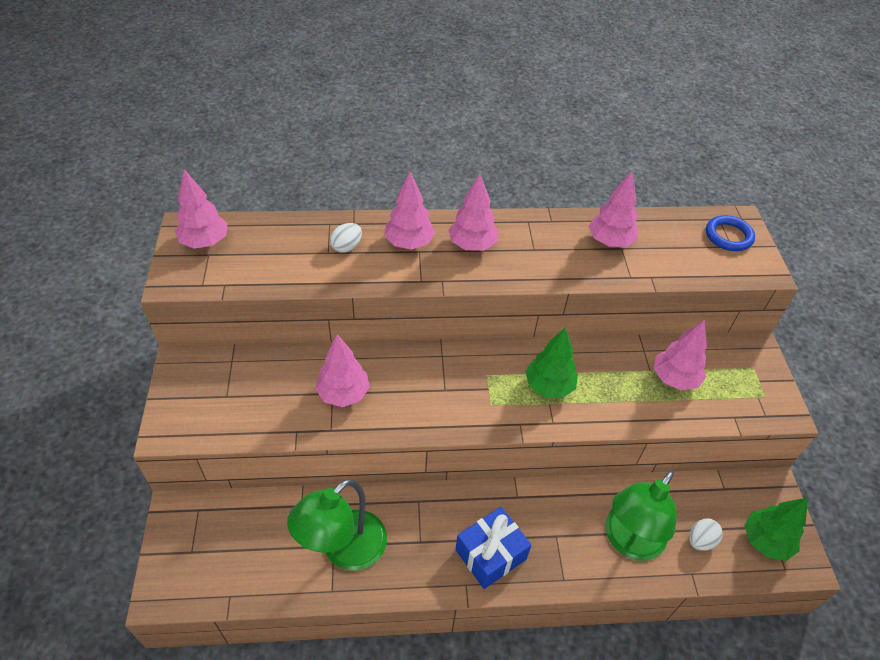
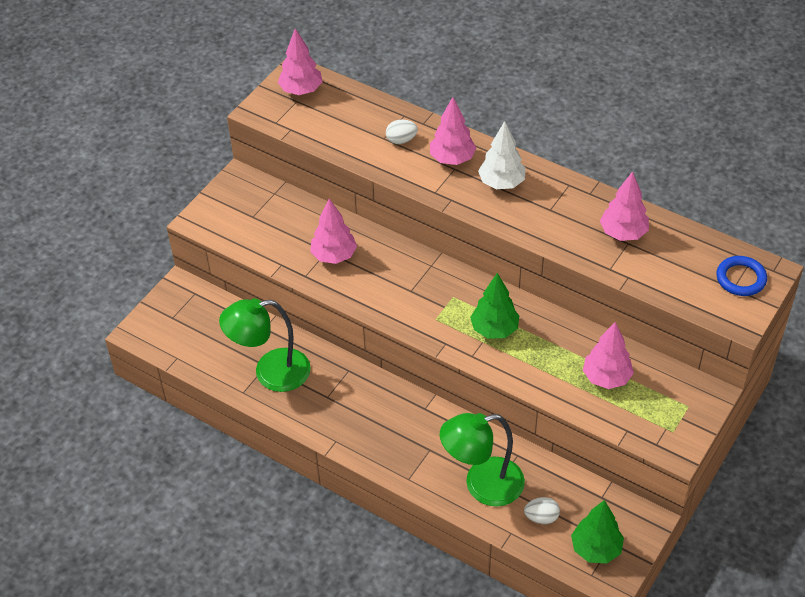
camera: 40 degrees right, 0 degrees up
pink tree [448,174,499,251] -> white tree [478,121,526,189]
blue gift [455,507,531,589] -> none

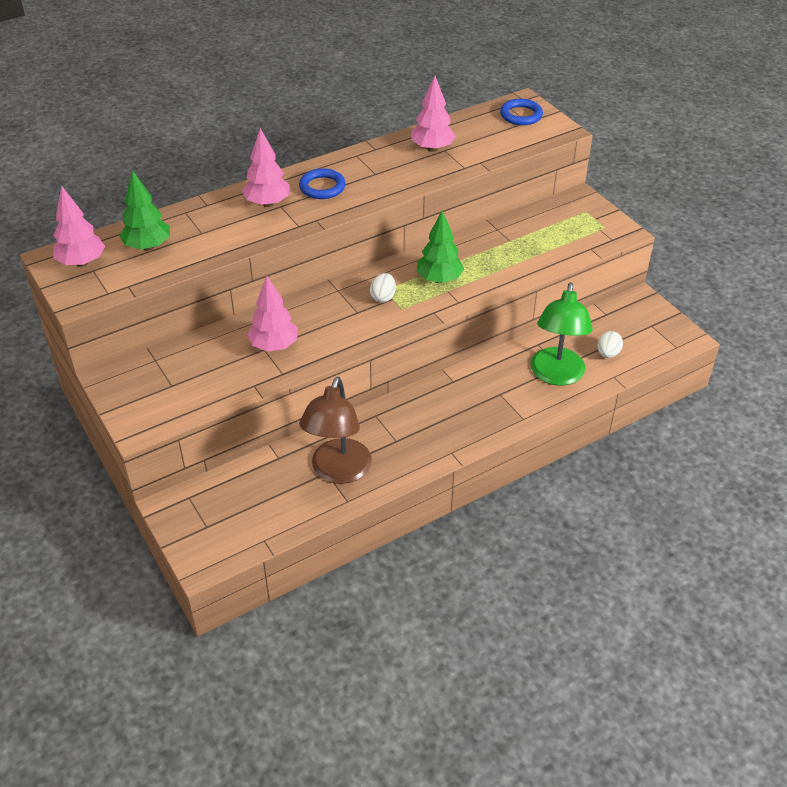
camera: 65 degrees left, 5 degrees down
green lamp [219,298,311,392] -> brown lamp [299,377,372,484]
white egg [386,120,418,144] -> white egg moved to [370,273,396,303]
white tree [478,121,526,189] -> blue ring [299,168,346,199]
green tree [571,500,624,563] -> green tree moved to [119,170,170,251]
pink tree [583,322,634,389] -> none

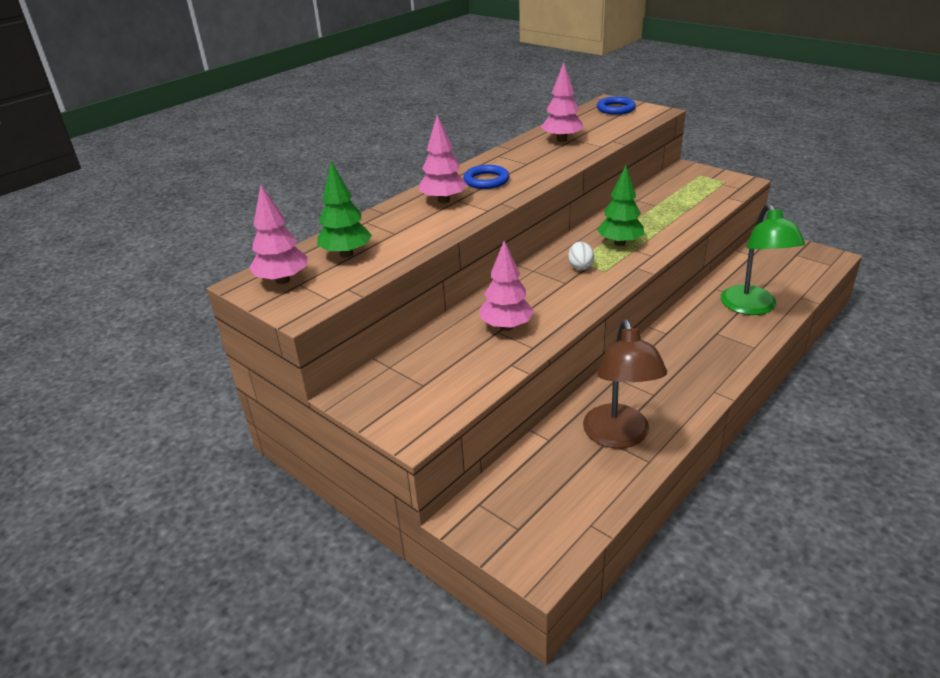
camera: 15 degrees left, 10 degrees down
white egg [597,331,623,358] -> none

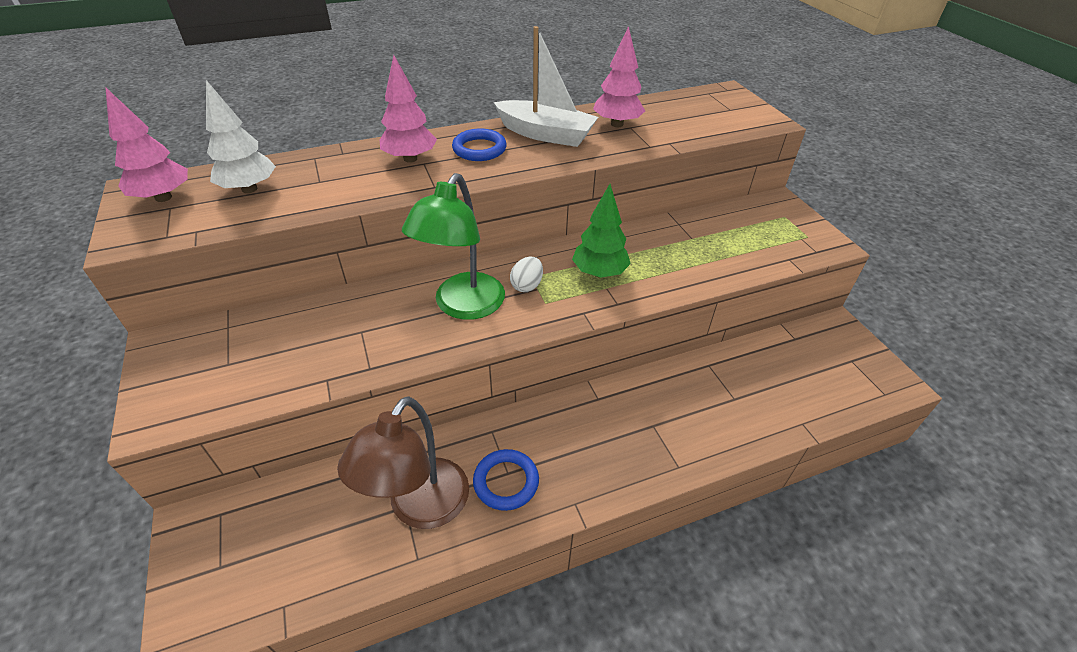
camera: 25 degrees right, 10 degrees up
green tree [317,162,372,258] -> white tree [206,80,276,193]
pink tree [480,241,534,331] -> none
blue ring [597,97,636,115] -> blue ring moved to [473,449,539,511]
green lamp [721,204,805,315] -> green lamp moved to [402,173,505,320]
none -> white boat [494,26,598,147]

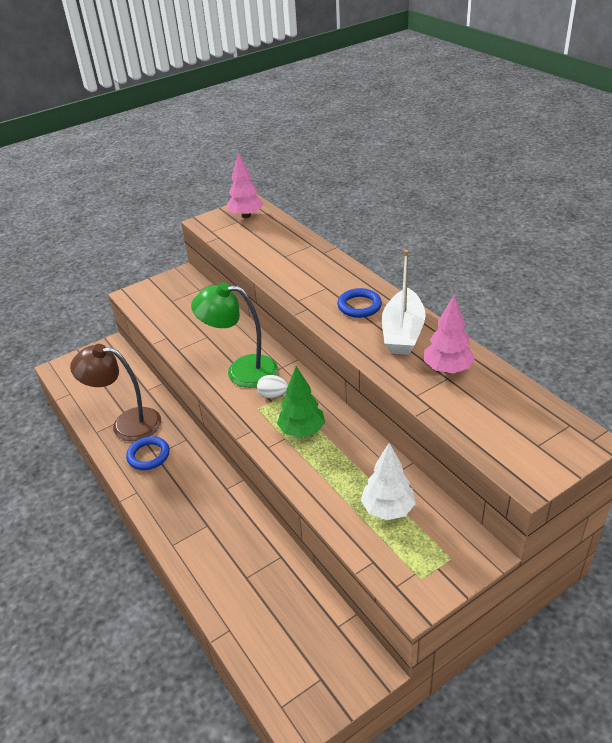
camera: 80 degrees right, 5 degrees down
white tree [206,80,276,193] -> white tree moved to [361,443,416,520]
pink tree [380,55,437,163] -> none

